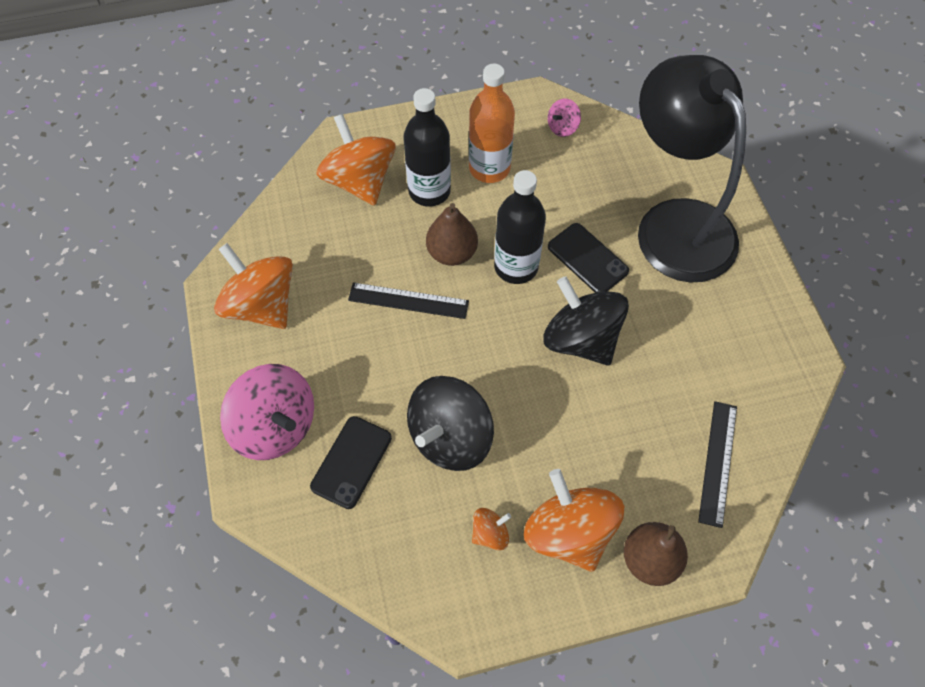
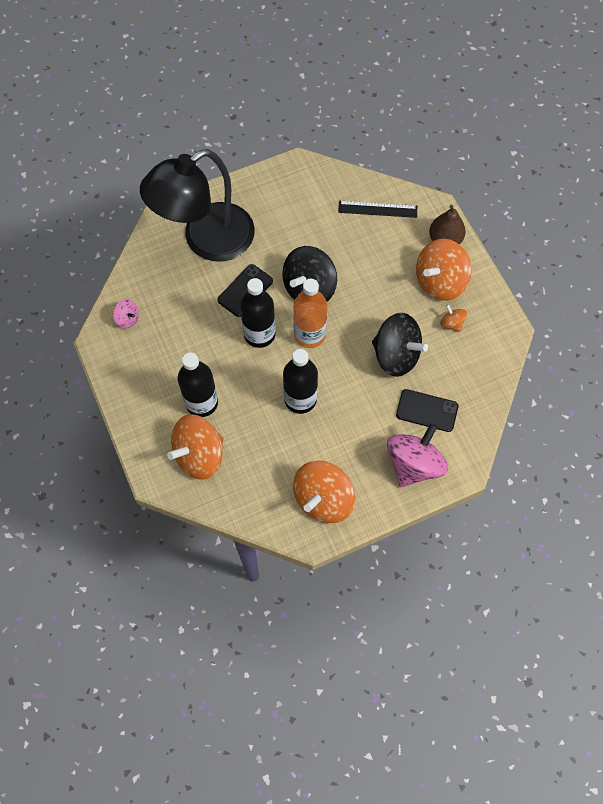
camera: 100 degrees left, 5 degrees up
black ruler [348,282,469,319] -> black bottle [283,349,318,414]
brown pear [426,203,478,266] -> none
orange bottle [469,64,515,183] -> orange bottle moved to [293,279,327,348]

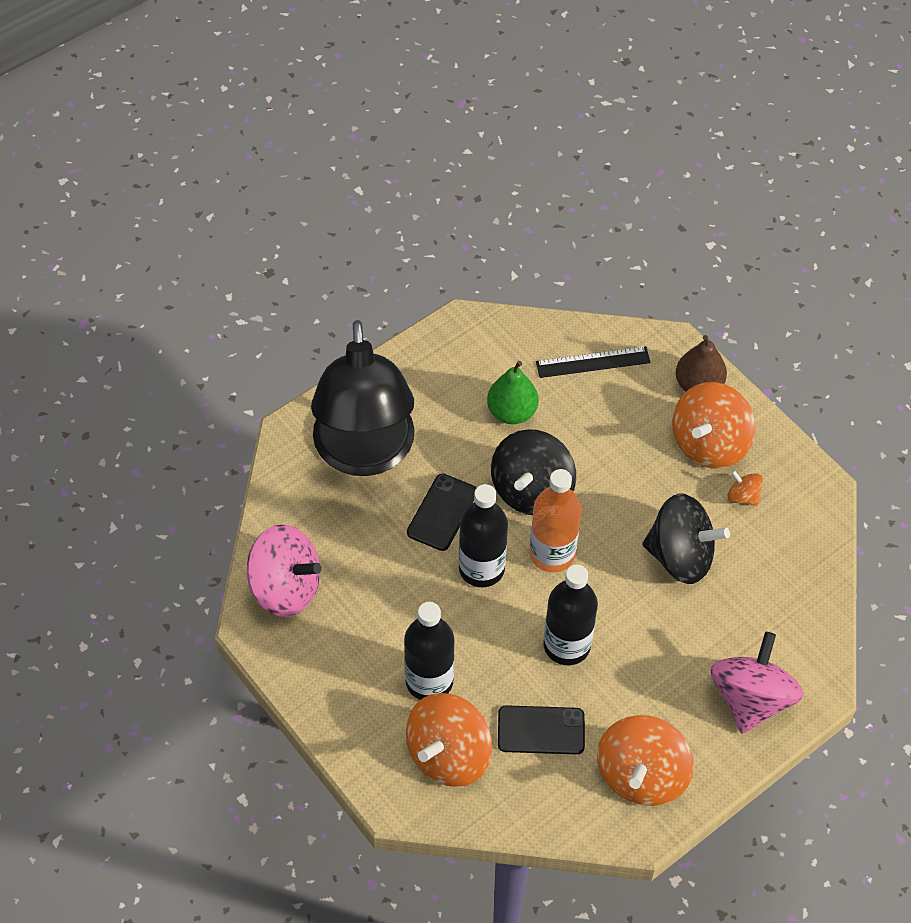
camera: 15 degrees left, 10 degrees down
pink spinning top [113,300,139,328] -> pink spinning top [247,524,322,617], size x2.16
black lamp [140,149,255,262] -> black lamp turned 45 degrees counterclockwise [311,320,415,476]
black phone [396,389,458,432] -> black phone moved to [498,705,585,754]
none -> green pear [487,361,538,424]

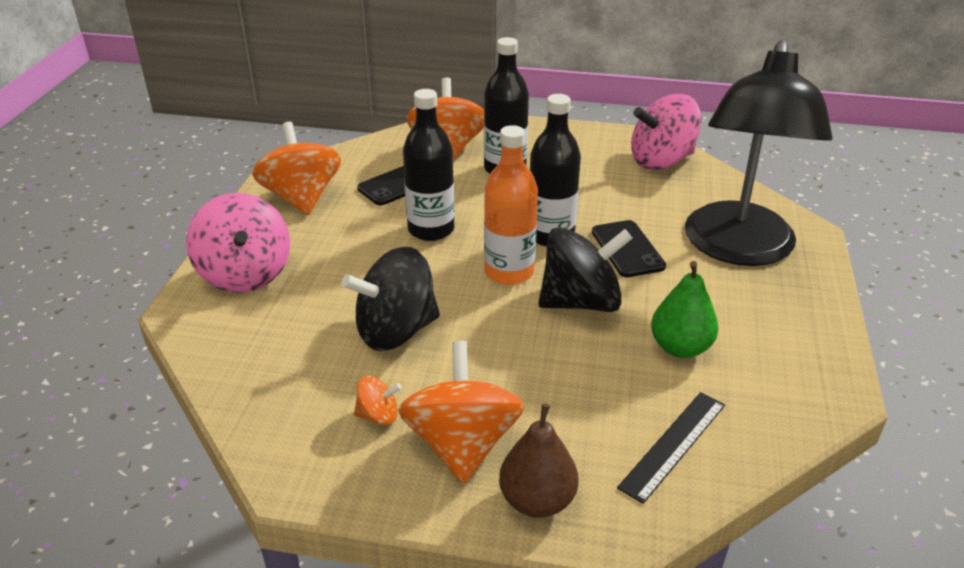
camera: 140 degrees right, 20 degrees down
black lamp [311,320,415,476] -> black lamp turned 120 degrees counterclockwise [685,40,833,266]
black spinning top [491,429,576,515] -> black spinning top turned 90 degrees clockwise [538,227,633,312]

